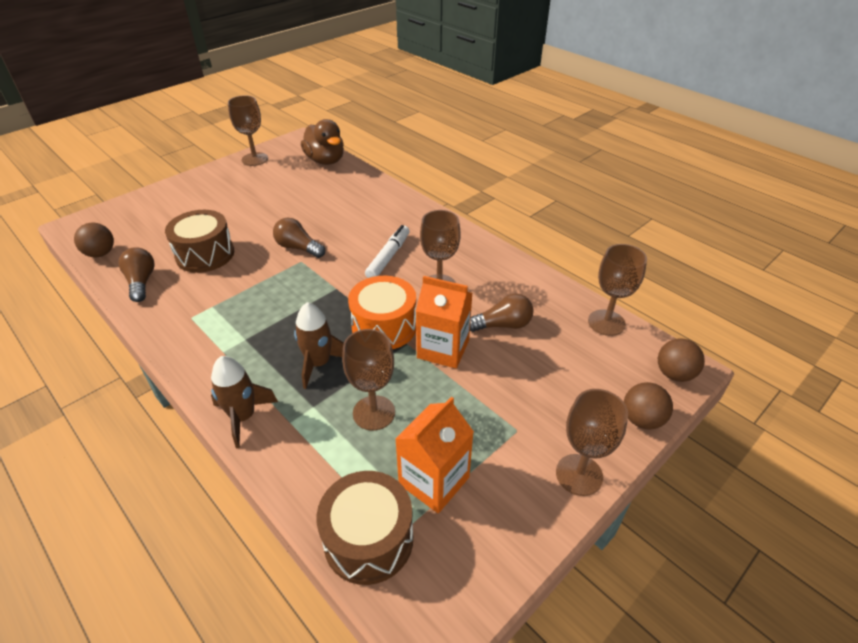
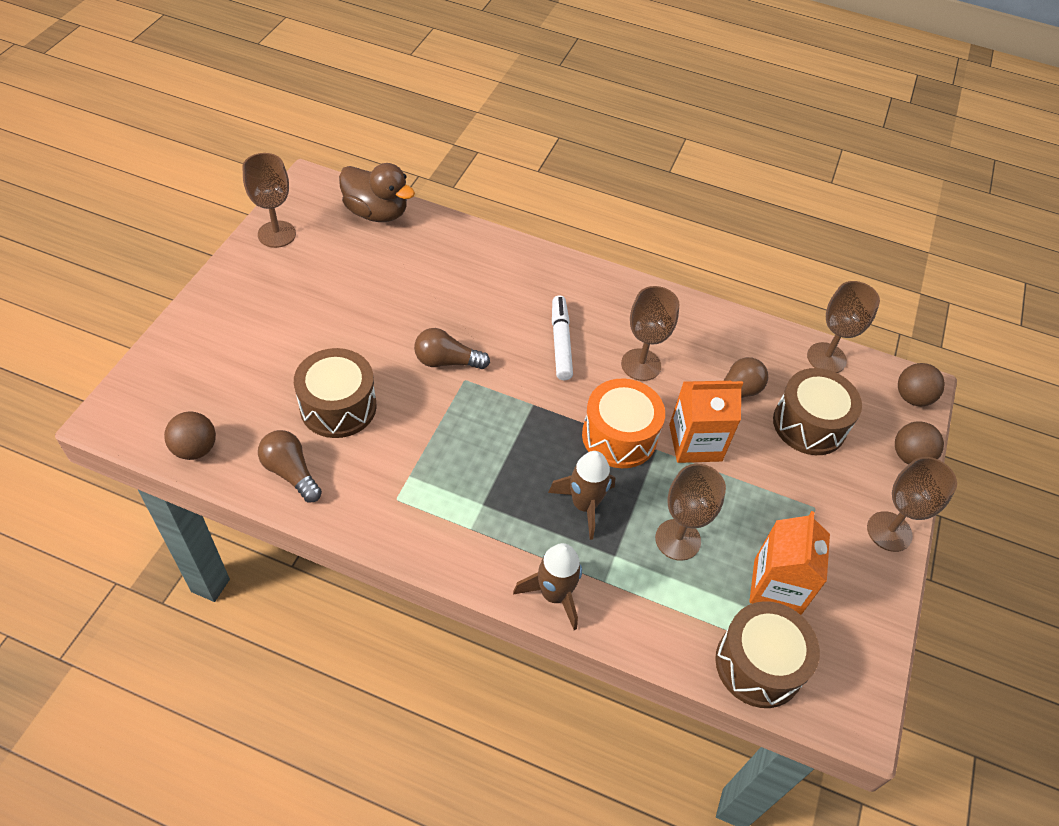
camera: 30 degrees left, 10 degrees up
none -> brown drum [773,368,862,455]

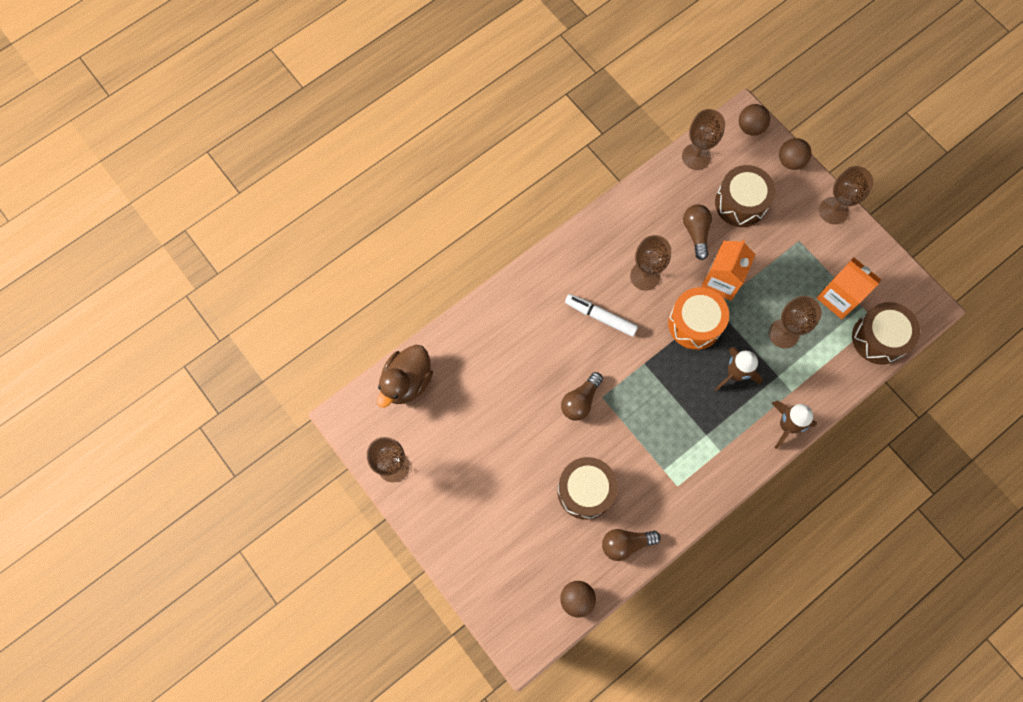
camera: 55 degrees left, 20 degrees up
brown duck [339,163,415,222] -> brown duck turned 150 degrees clockwise [377,345,433,408]

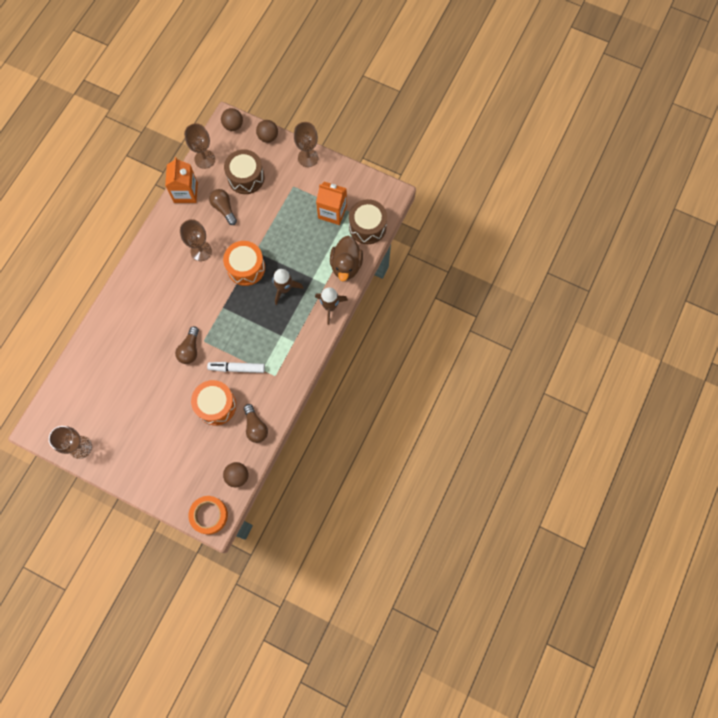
camera: 25 degrees left, 0 degrees up
brown duck [377,345,433,408] -> brown duck moved to [330,235,363,281]
brown drum [557,457,618,520] -> orange drum [191,380,236,426]
white marker [565,294,638,337] -> white marker moved to [207,362,265,373]
brown light bulb [602,529,661,561] -> brown light bulb turned 75 degrees counterclockwise [244,404,268,443]
orange carton [701,239,756,301] -> orange carton moved to [165,157,198,203]
brown goblet [769,296,822,348] -> none
none -> orange tape [188,496,228,535]

